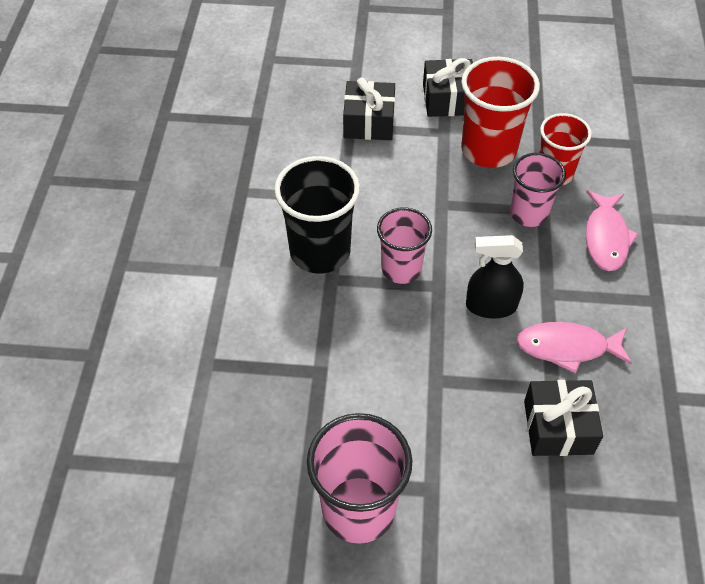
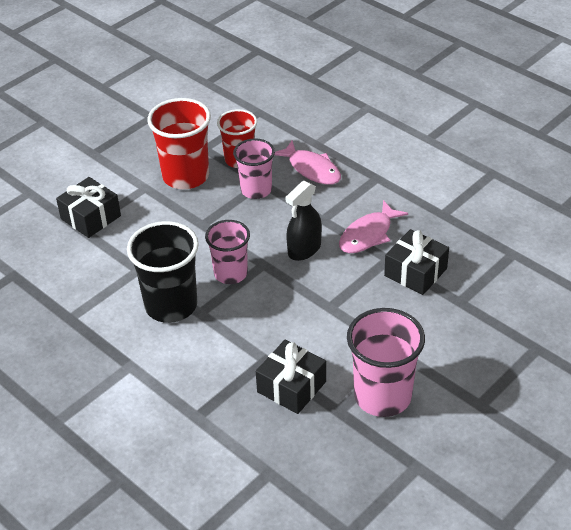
camera: 50 degrees left, 10 degrees down
black gift [423,58,473,117] -> black gift moved to [256,340,326,414]

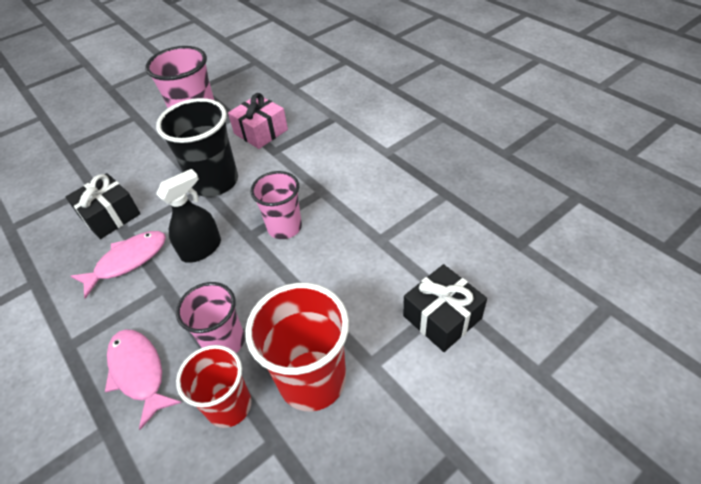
camera: 170 degrees left, 5 degrees up
black cup [127,221,199,323] -> black cup moved to [156,98,238,197]
black gift [256,340,326,414] -> pink gift [228,93,288,149]

